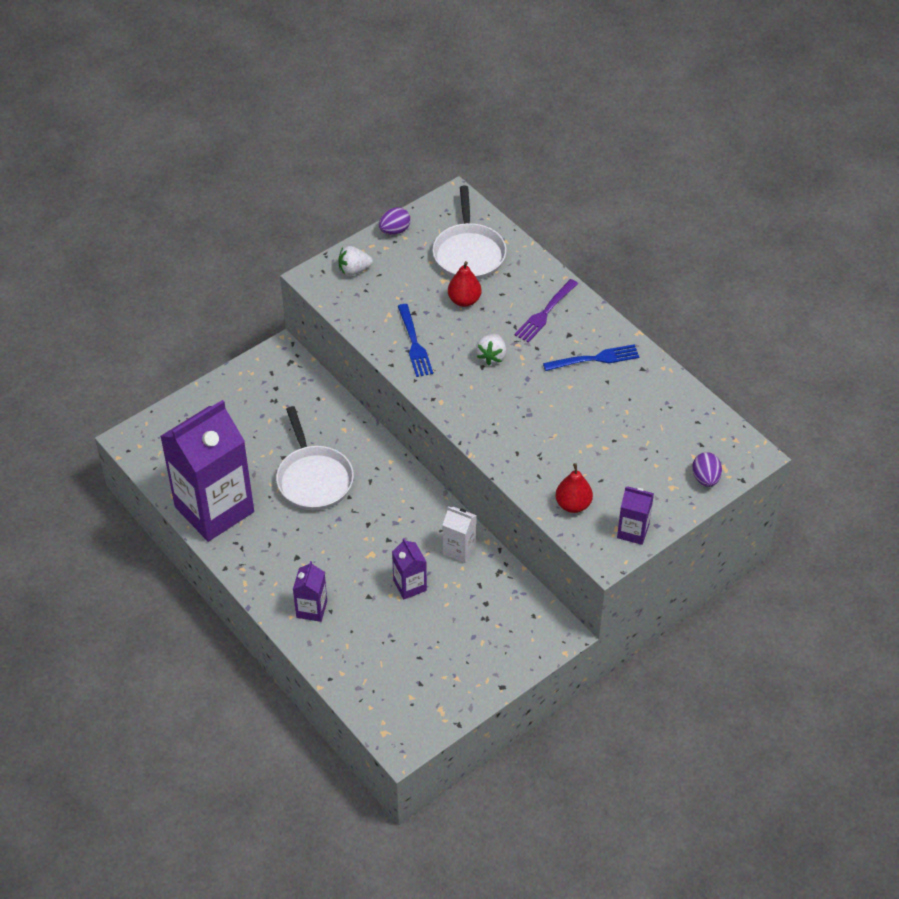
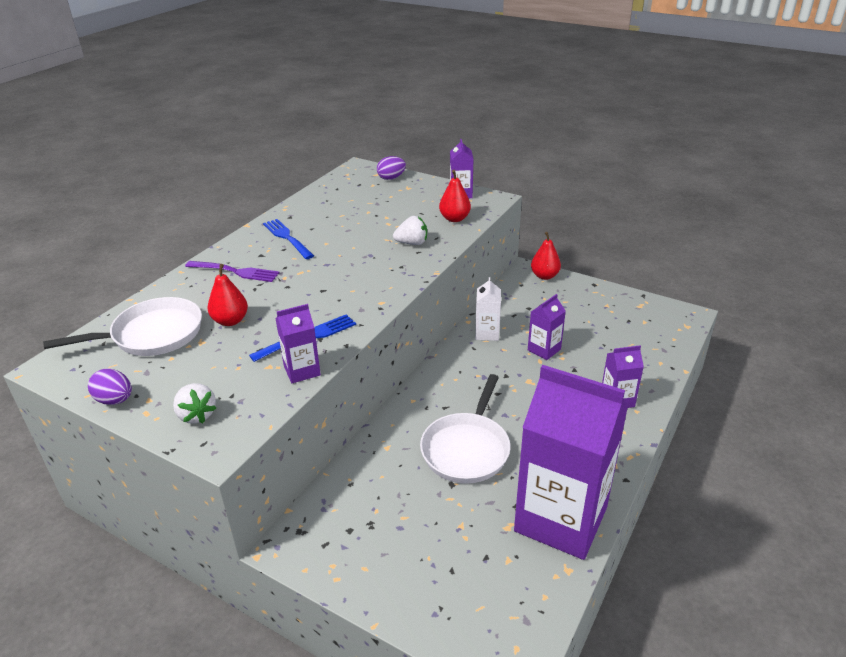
camera: 110 degrees left, 15 degrees down
white pan [276,406,354,510] -> white pan turned 150 degrees clockwise [420,374,510,484]
white strawberry [476,334,507,365] -> white strawberry moved to [393,216,427,245]
none -> purple carton [276,304,321,383]
none -> red pear [531,232,561,280]

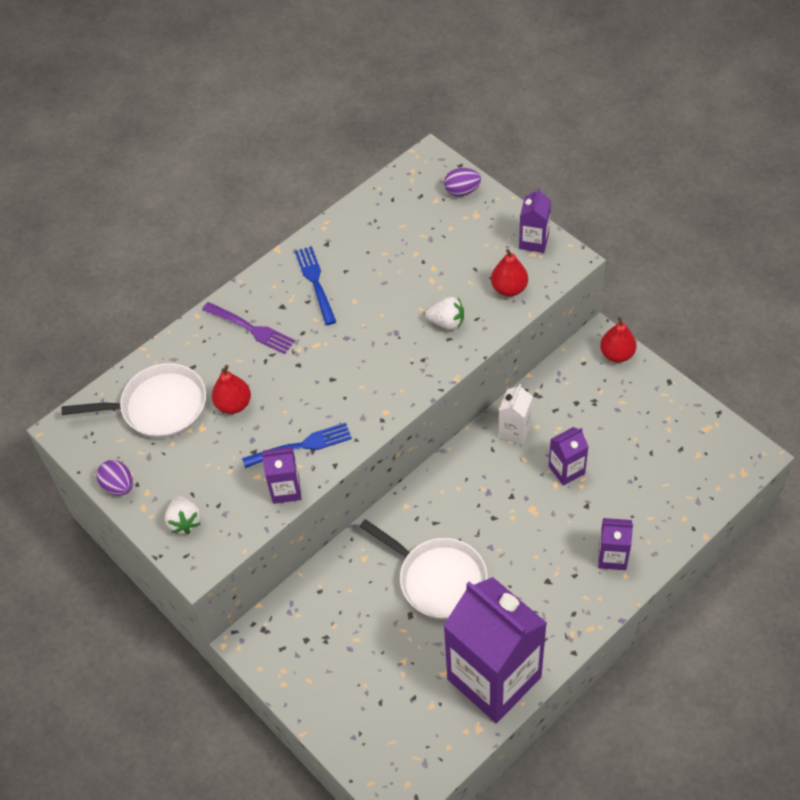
camera: 20 degrees right, 20 degrees up
white pan [420,374,510,484] -> white pan turned 90 degrees counterclockwise [360,519,488,619]

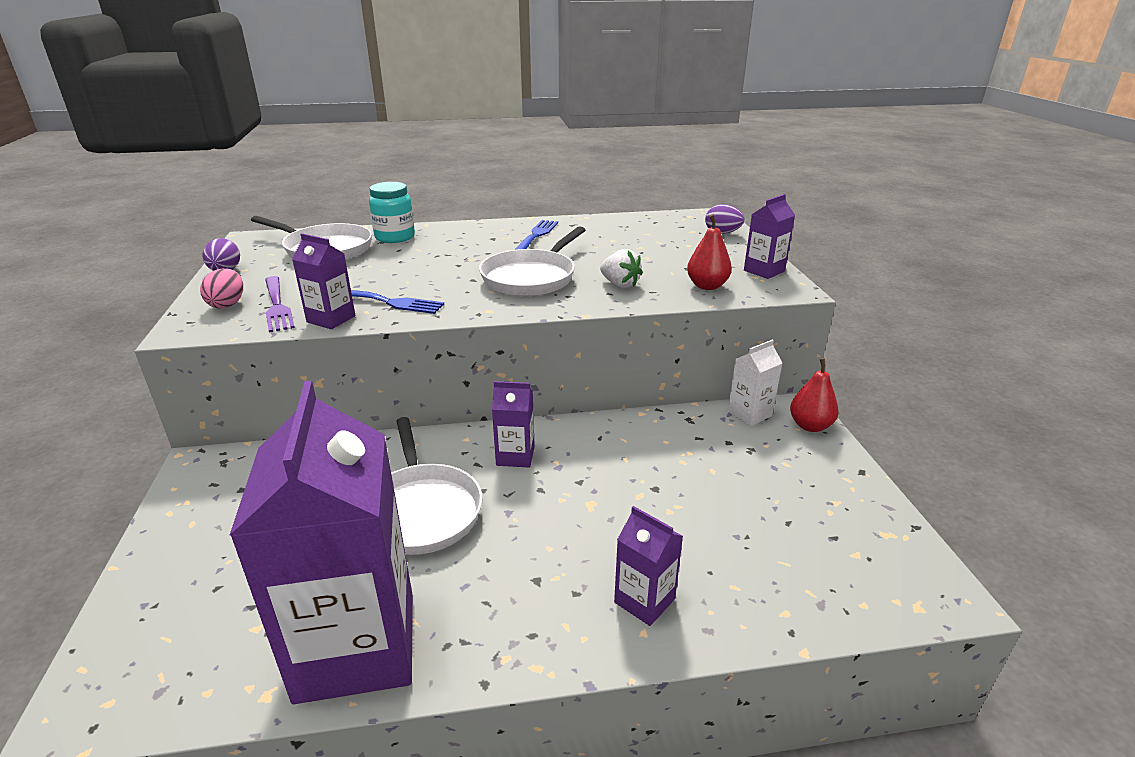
camera: 30 degrees right, 25 degrees down
white strawberry [164,495,201,534] -> pink egg [200,268,243,309]
purple fork [202,302,295,354] -> purple fork moved to [265,276,295,332]
red pear [212,365,251,414] -> none
white carton [499,384,533,445] -> white carton moved to [728,340,782,426]
purple carton [549,427,589,486] -> purple carton moved to [492,381,535,468]
none -> turquoise jar [369,182,415,243]
none -> white pan [479,226,585,296]

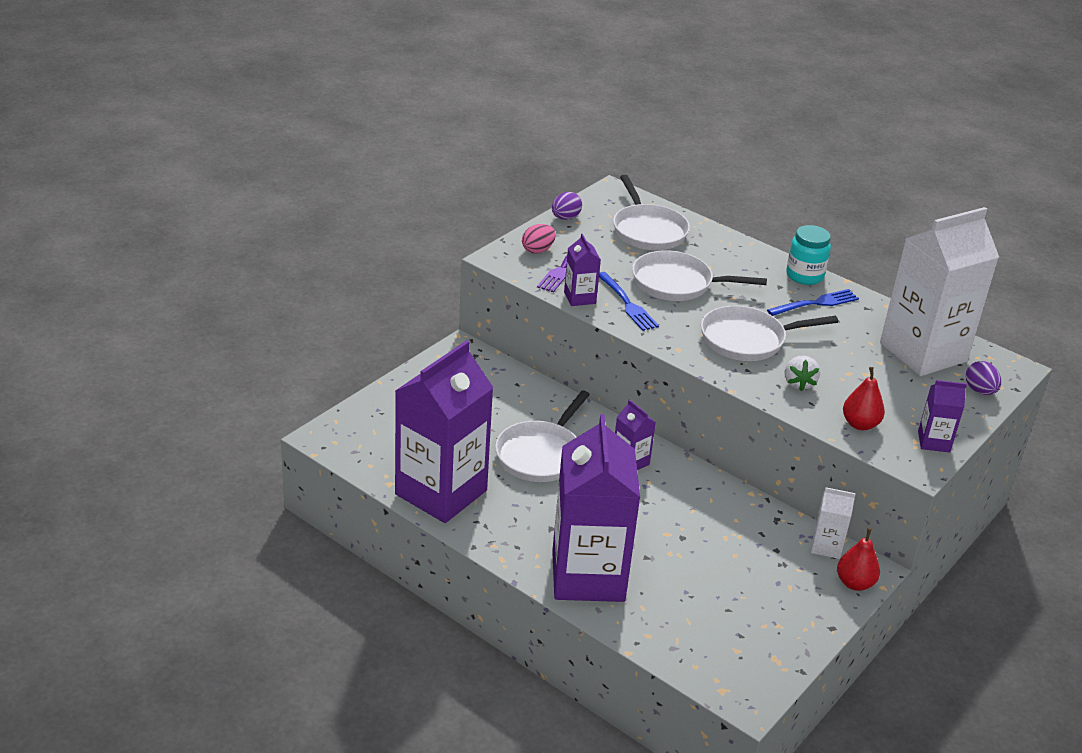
camera: 45 degrees right, 5 degrees up
turquoise jar [369,182,415,243] -> turquoise jar moved to [786,225,831,285]
purple carton [614,506,683,626] -> purple carton [552,414,640,602], size x2.32
none -> white pan [632,250,767,301]
none -> white carton [880,207,999,376]

